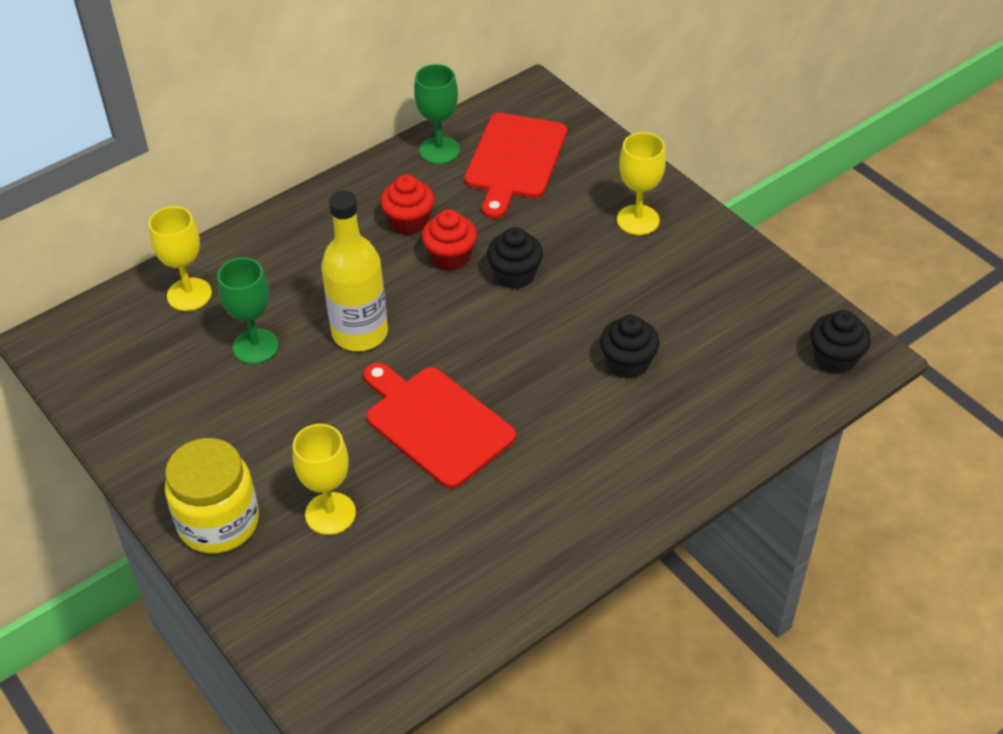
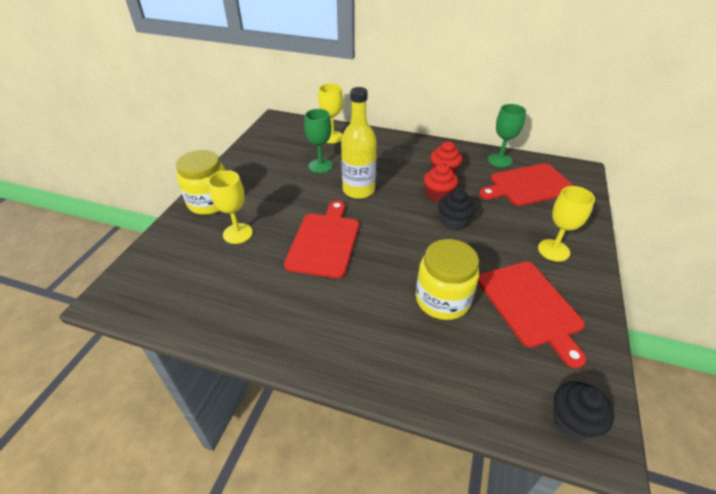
camera: 55 degrees right, 5 degrees down
black cupcake [600,315,660,378] -> yellow jar [416,239,479,320]
none -> red cutting board [478,262,587,368]

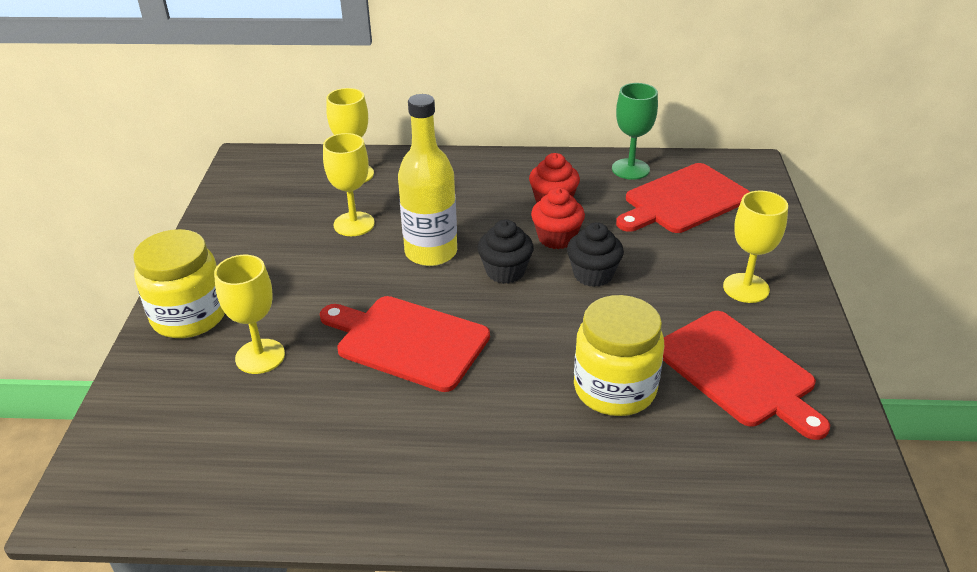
camera: 15 degrees left, 5 degrees down
red cutting board [284,201,359,278] -> red cutting board turned 60 degrees counterclockwise [320,296,490,392]
green goblet [304,109,333,173] -> yellow goblet [323,133,375,236]
black cupcake [553,381,614,440] -> black cupcake moved to [477,219,534,284]

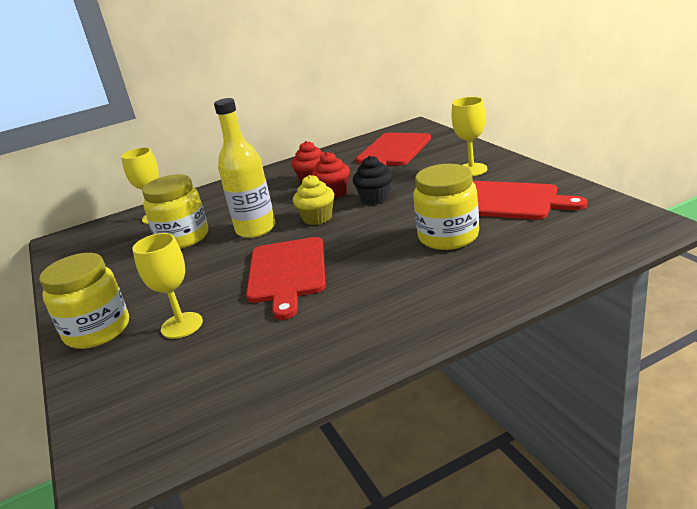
camera: 25 degrees left, 10 degrees down
red cutting board [320,296,490,392] -> red cutting board turned 90 degrees counterclockwise [246,237,326,320]
yellow goblet [323,133,375,236] -> yellow jar [142,174,208,249]
black cupcake [477,219,534,284] -> yellow cupcake [293,175,334,225]
green goblet [612,83,658,180] -> none

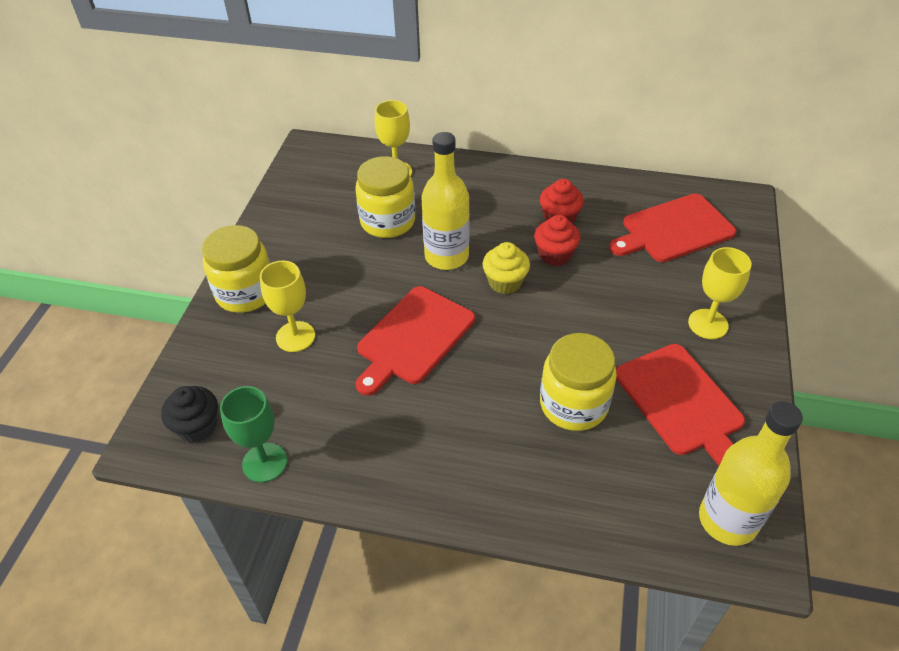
camera: 35 degrees right, 20 degrees up
black cupcake [353,156,393,205] -> black cupcake moved to [161,386,218,443]
none -> green goblet [220,386,287,483]
none -> yellow bottle [699,401,803,546]

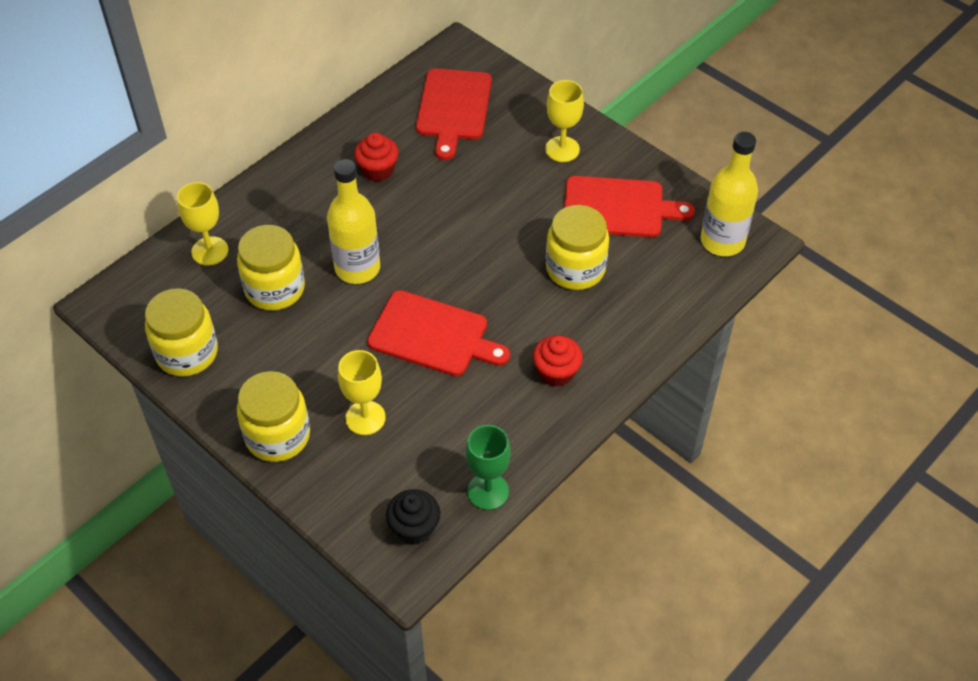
camera: 60 degrees left, 5 degrees up
red cutting board [356,286,475,396] -> red cutting board turned 45 degrees counterclockwise [367,290,510,376]
yellow cupcake [483,242,530,294] -> none
red cupcake [534,215,581,266] -> red cupcake moved to [533,335,583,386]
none -> yellow jar [145,288,218,376]

